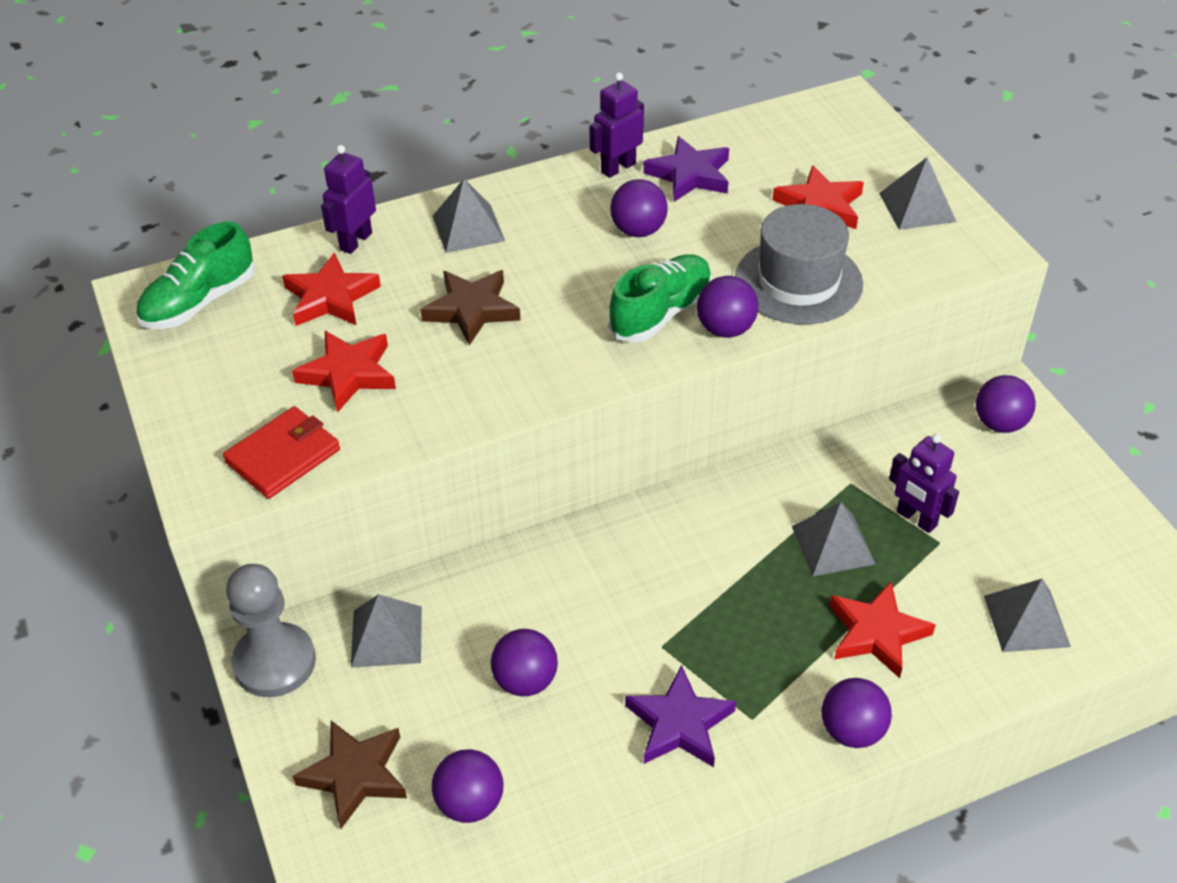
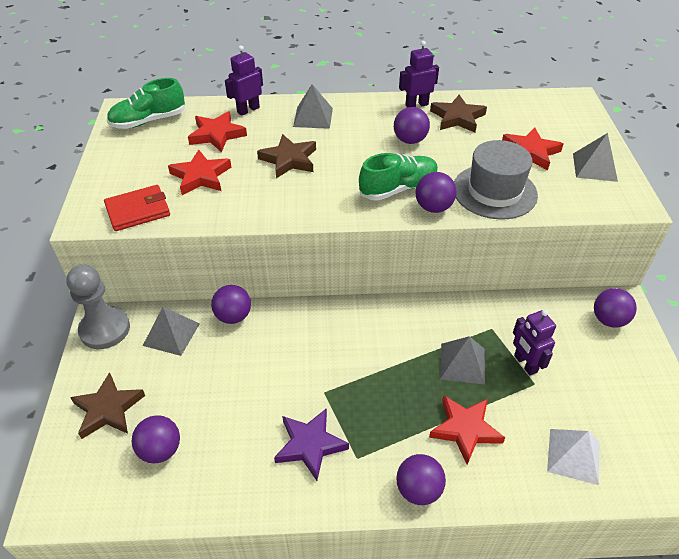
camera: 20 degrees right, 0 degrees up
purple ball [491,629,558,696] -> purple ball moved to [211,285,251,324]
purple star [643,136,729,202] -> brown star [430,95,487,132]
grey pyramid [984,579,1071,652] -> white pyramid [547,429,600,485]

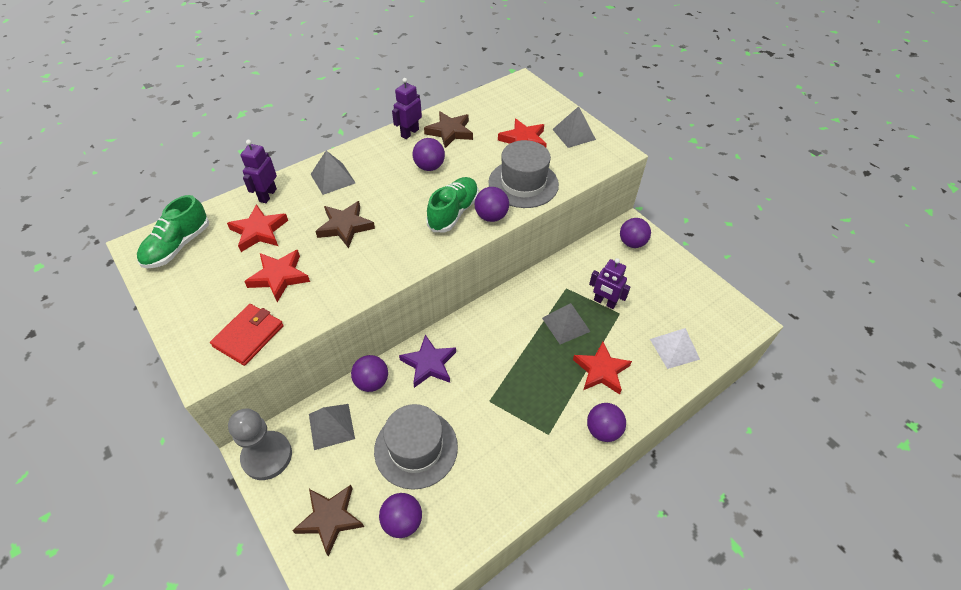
camera: 35 degrees left, 5 degrees up
purple star [274,408,349,481] -> purple star moved to [399,334,456,388]
none -> grey hat [374,404,458,490]

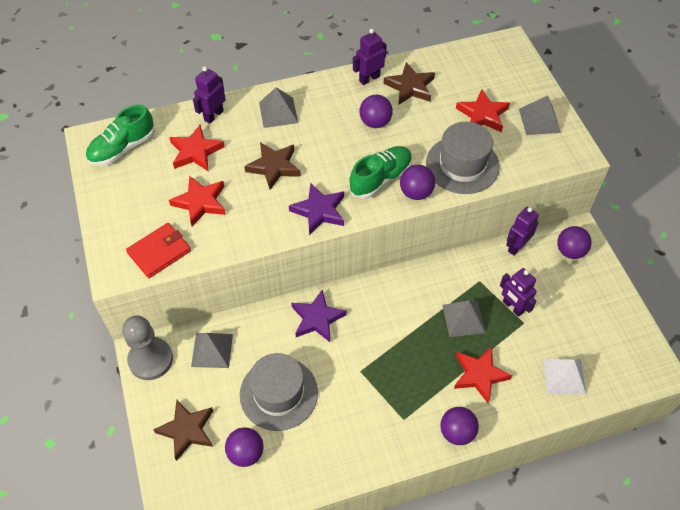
camera: 20 degrees right, 5 degrees up
purple ball [351,355,388,392] -> none
none -> purple star [289,183,344,235]
none -> purple robot [506,207,539,255]

